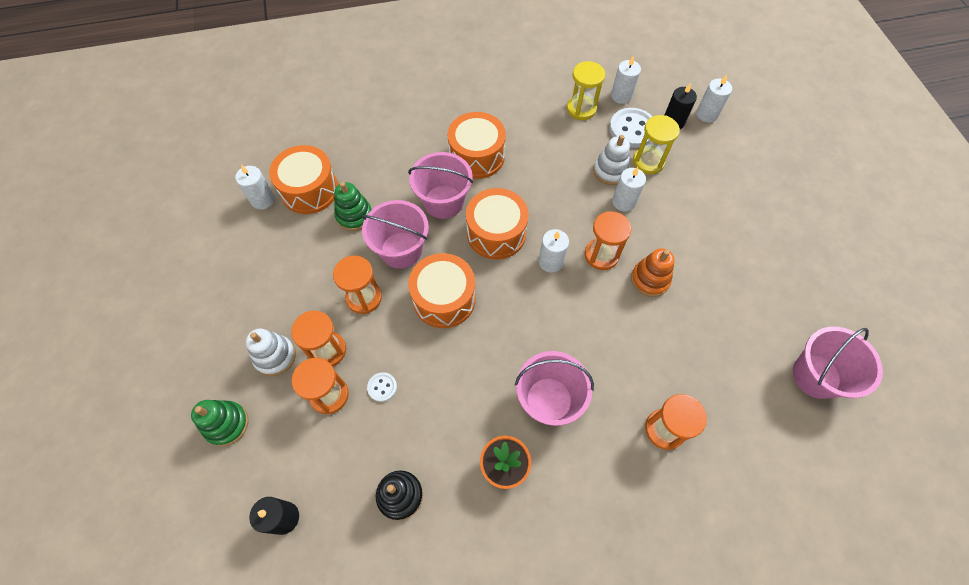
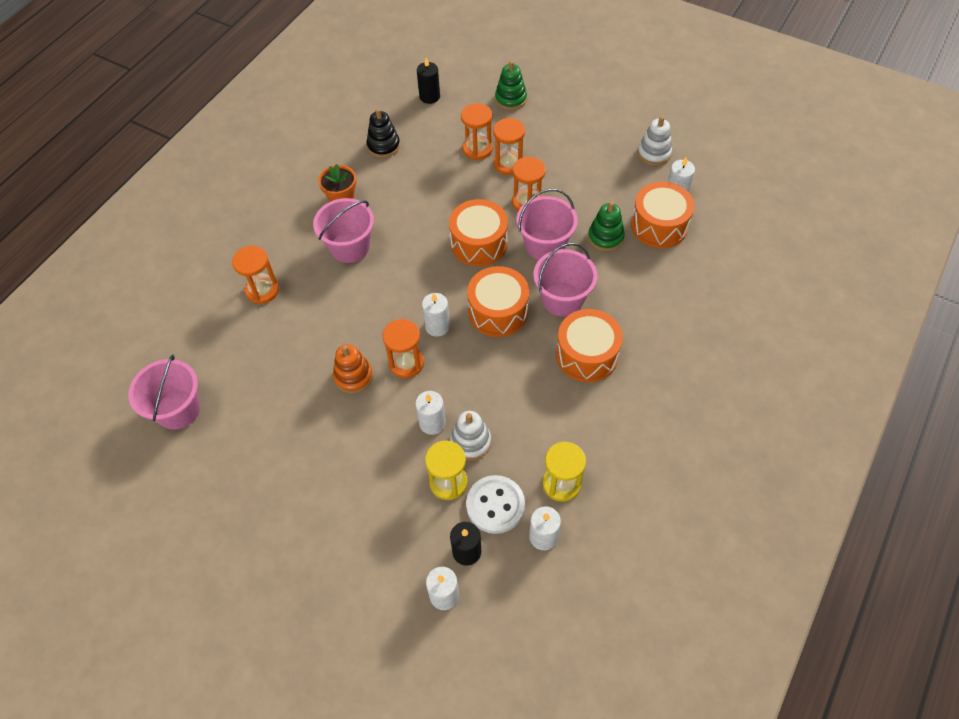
camera: 135 degrees right, 5 degrees down
white stacking toy [246,329,296,376] -> white stacking toy moved to [638,116,672,166]
white button [367,372,397,402] -> none

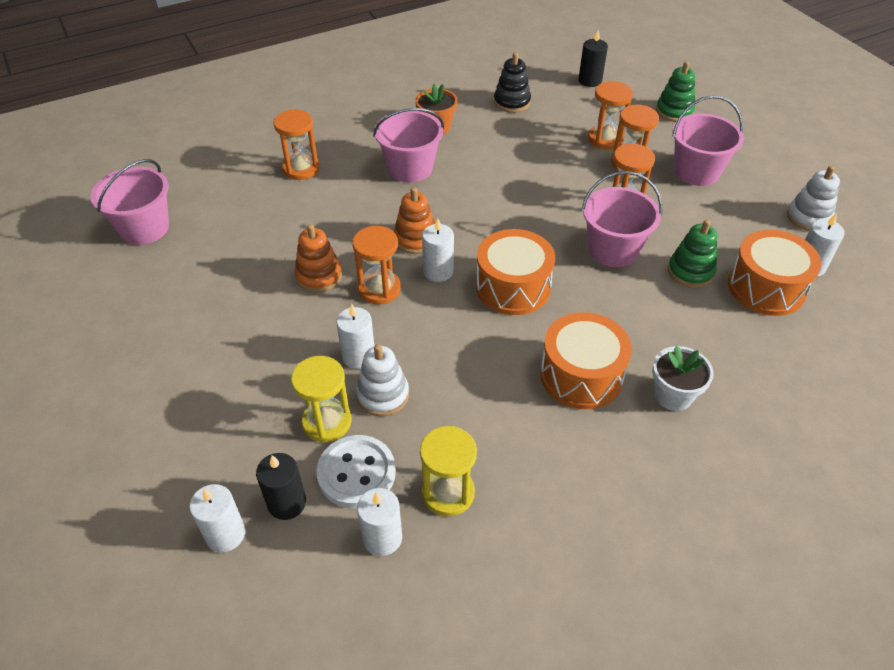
camera: 30 degrees right, 10 degrees down
orange drum [449,199,508,266] -> none
pink bucket [534,243,597,316] -> pink bucket moved to [672,95,744,186]
none -> orange stacking toy [394,187,435,254]
none -> white flower pot [652,346,714,411]

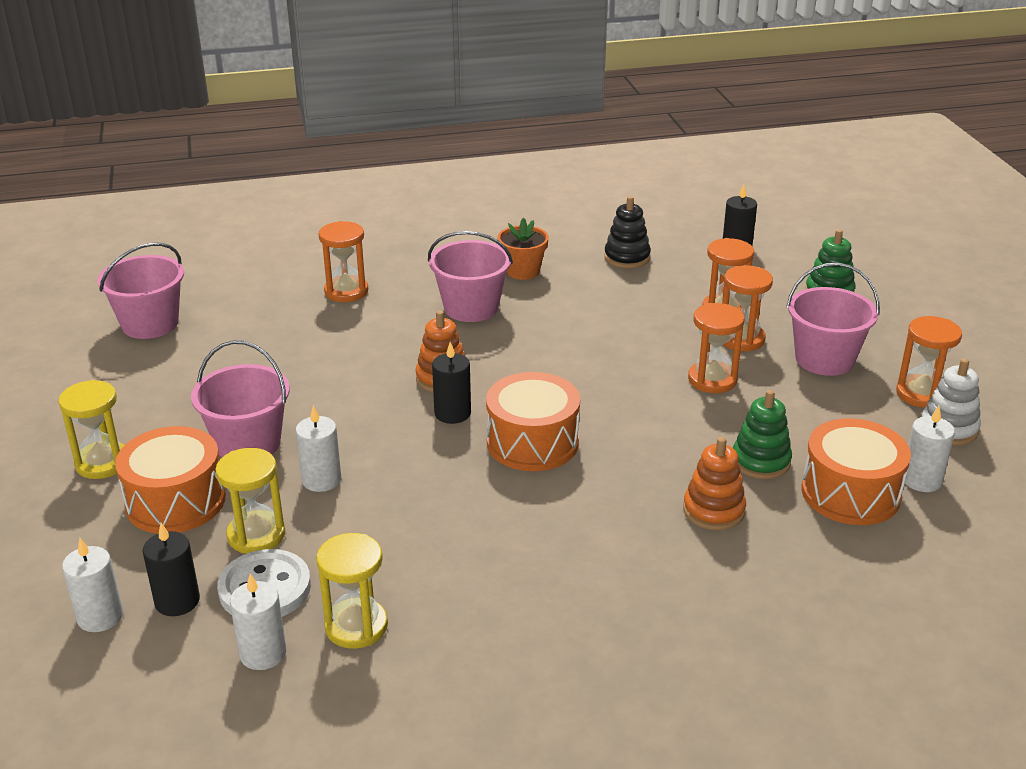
camera: 15 degrees right, 15 degrees down
orange stacking toy [294,224,342,293] -> orange stacking toy moved to [683,437,746,530]
orange hourglass [352,226,401,304] -> orange hourglass moved to [896,316,962,408]
white stacking toy [356,344,409,416] -> none
white candle [422,218,454,282] -> black candle [432,342,471,424]
orange drum [540,312,632,409] -> orange drum moved to [115,426,226,534]
pink bucket [581,171,662,267] -> pink bucket moved to [191,340,290,457]
white flower pot [652,346,714,411] -> none
none -> yellow hourglass [58,380,124,479]

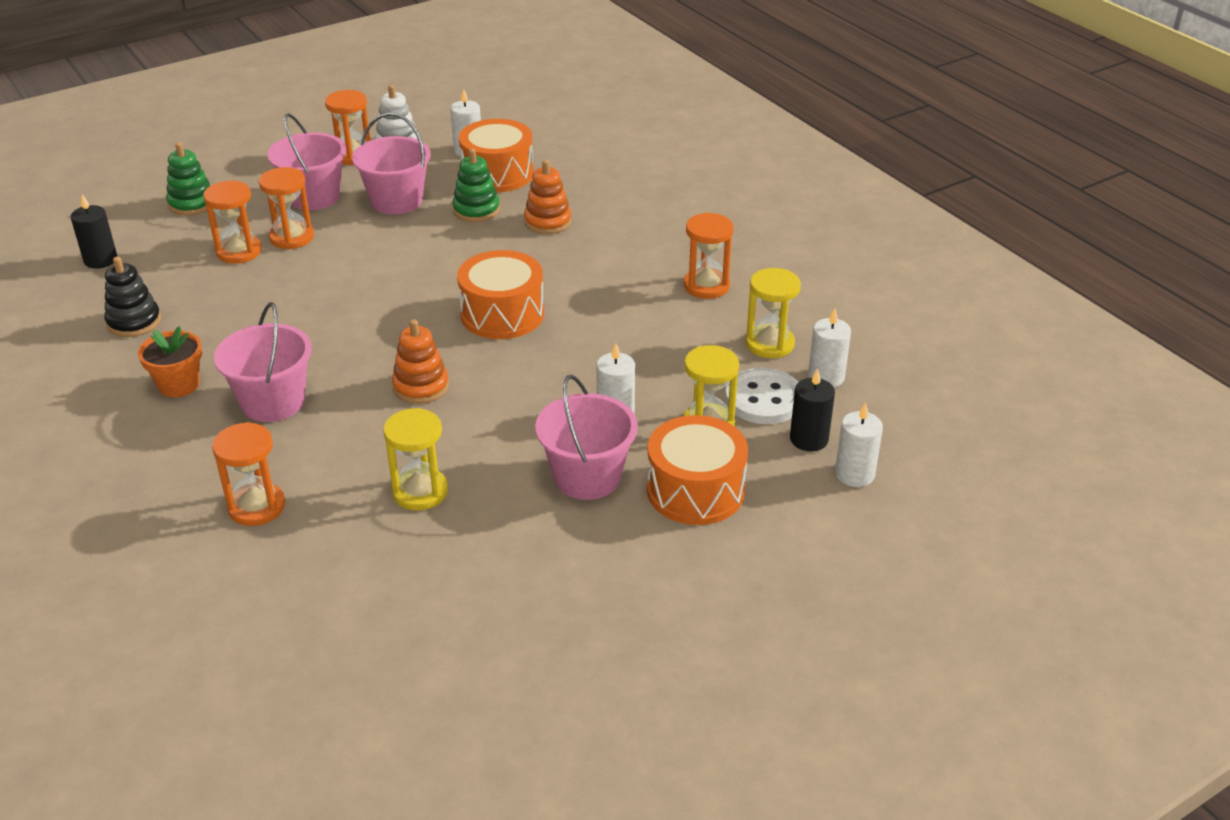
camera: 110 degrees left, 5 degrees up
yellow hourglass [58,380,124,479] -> yellow hourglass moved to [383,408,448,510]
pink bucket [97,243,184,339] -> pink bucket moved to [352,113,431,215]
black candle [432,342,471,424] -> none
orange hourglass [688,303,745,393] -> orange hourglass moved to [684,213,734,299]

